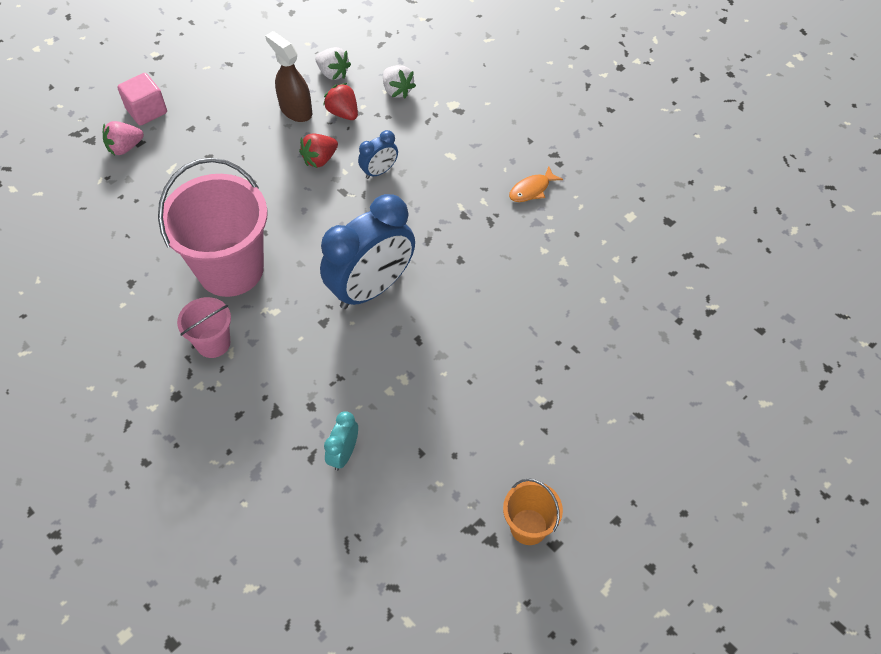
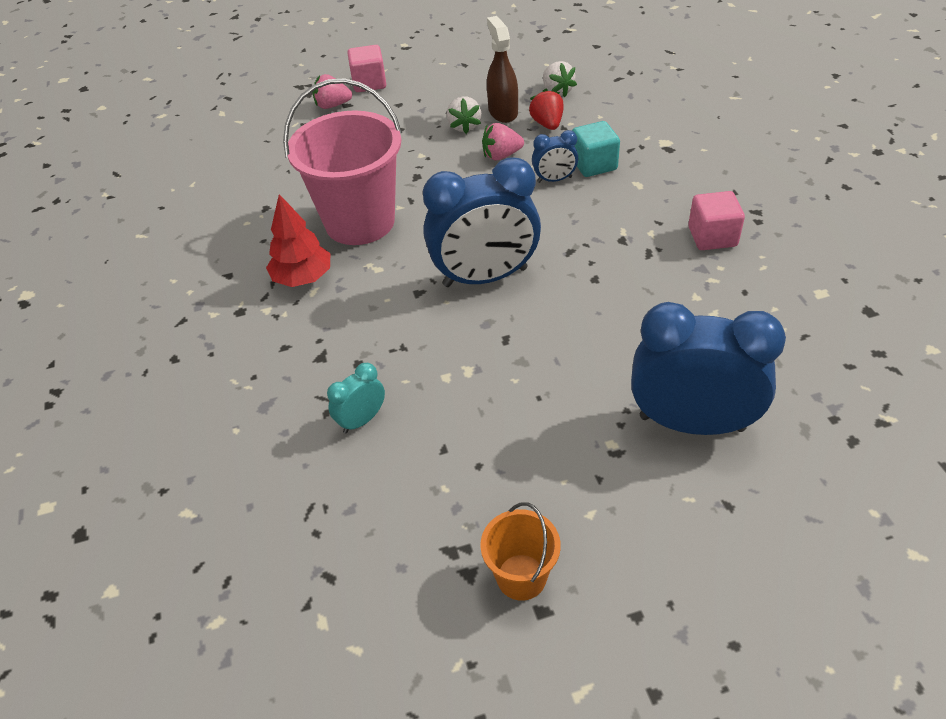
camera: 30 degrees right, 10 degrees down
pink bucket [177,297,231,358] -> red tree [266,194,330,287]
red strawberry [299,133,338,168] -> pink strawberry [482,123,524,160]
white strawberry [383,65,416,98] -> white strawberry moved to [447,96,481,134]
orange fish [509,166,563,202] -> pink cube [688,191,745,250]
none -> turquoise cube [572,121,620,177]
none -> blue clock [631,302,786,435]

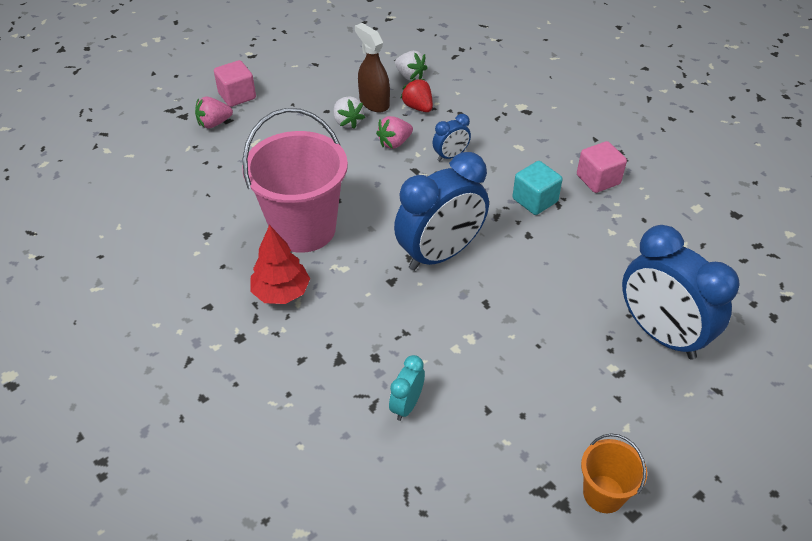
camera: 25 degrees left, 0 degrees up
turquoise cube [572,121,620,177] -> turquoise cube moved to [513,161,563,215]
blue clock [631,302,786,435] -> blue clock turned 120 degrees counterclockwise [622,225,740,360]

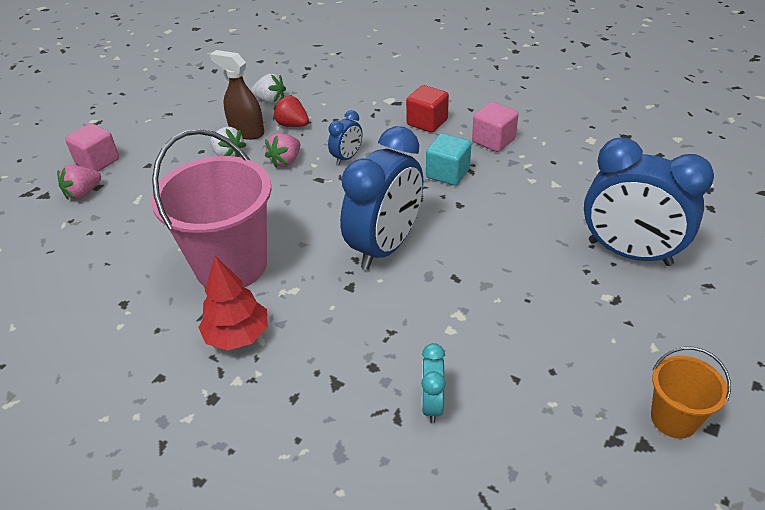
camera: 20 degrees left, 5 degrees down
none -> red cube [406,85,449,133]

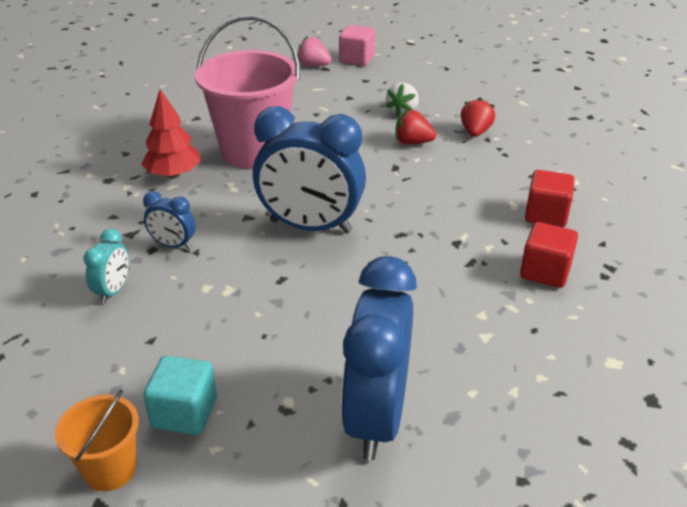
camera: 70 degrees right, 5 degrees down
brown spray bottle [210,50,264,140] -> none
white strawberry [251,74,286,104] -> none
pink strawberry [265,133,300,168] -> red strawberry [395,110,436,145]
blue clock [328,110,362,165] -> blue clock moved to [143,191,196,249]
turquoise clock [421,343,446,423] -> turquoise clock turned 120 degrees clockwise [84,229,129,304]
turquoise cube [426,133,471,186] -> turquoise cube moved to [143,356,217,435]
pink cube [472,102,518,152] -> red cube [520,222,578,288]

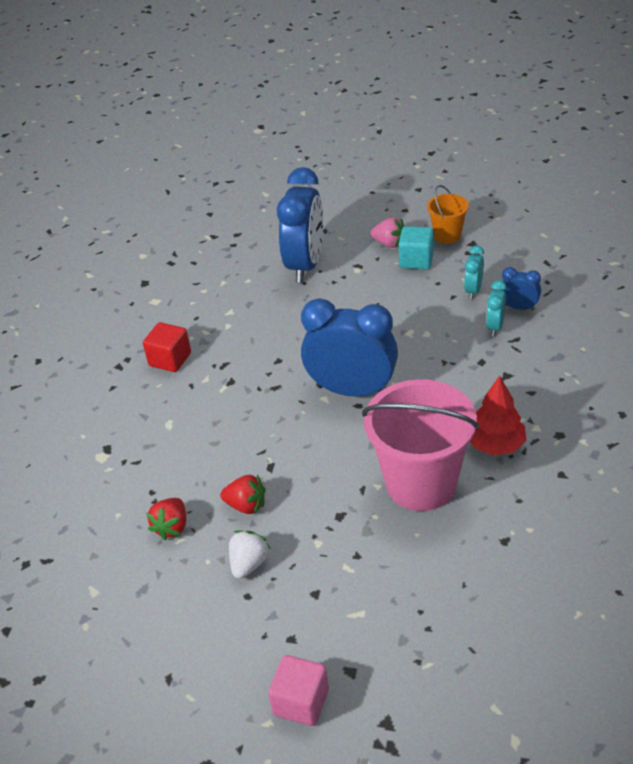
camera: 175 degrees left, 5 degrees up
blue clock [143,191,196,249] -> blue clock moved to [500,267,541,311]
pink strawberry [297,36,332,67] -> pink strawberry moved to [371,217,404,248]
red cube [525,170,575,227] -> none
none -> turquoise clock [464,245,484,299]

